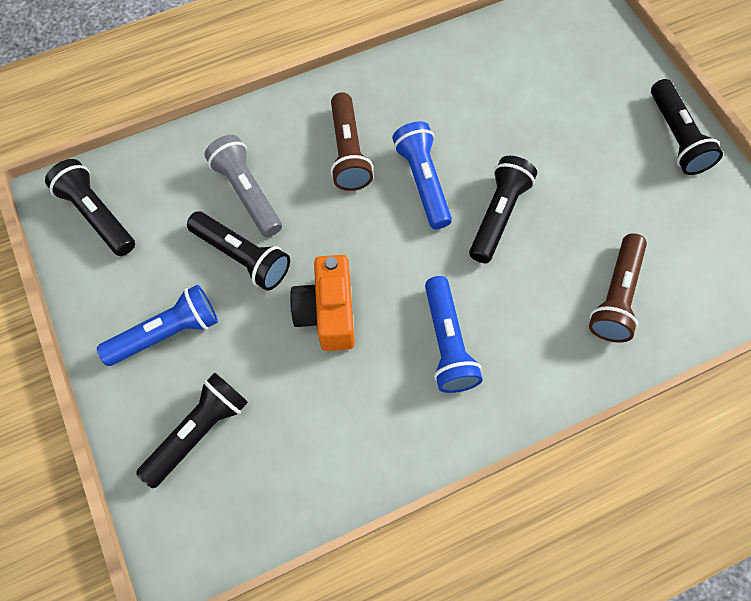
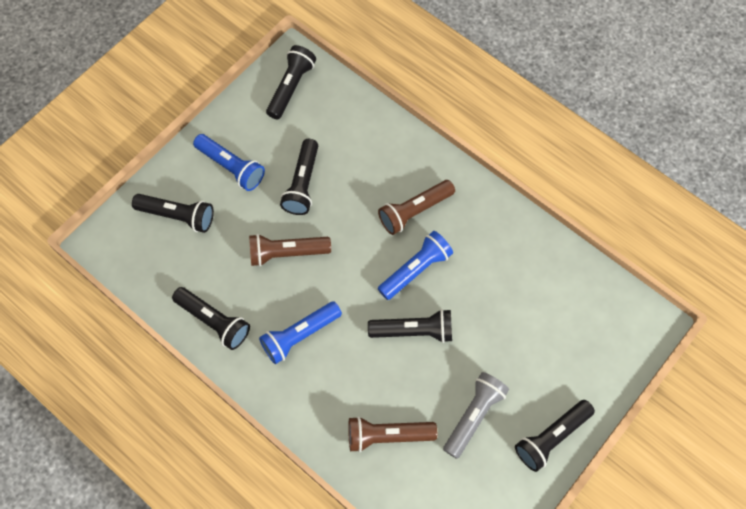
camera: 65 degrees right, 0 degrees up
grey flashlight [204,135,282,237] -> grey flashlight moved to [443,372,509,459]
orange camera [290,255,355,351] -> brown flashlight [249,234,331,266]
none -> black flashlight [172,287,250,350]

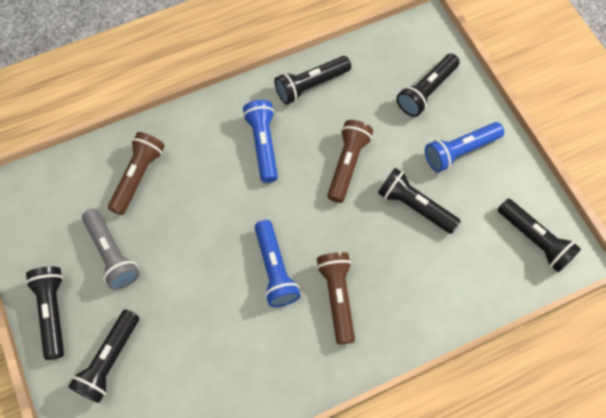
camera: 115 degrees right, 0 degrees up
black flashlight [368,309,452,343] -> black flashlight moved to [68,309,139,403]

